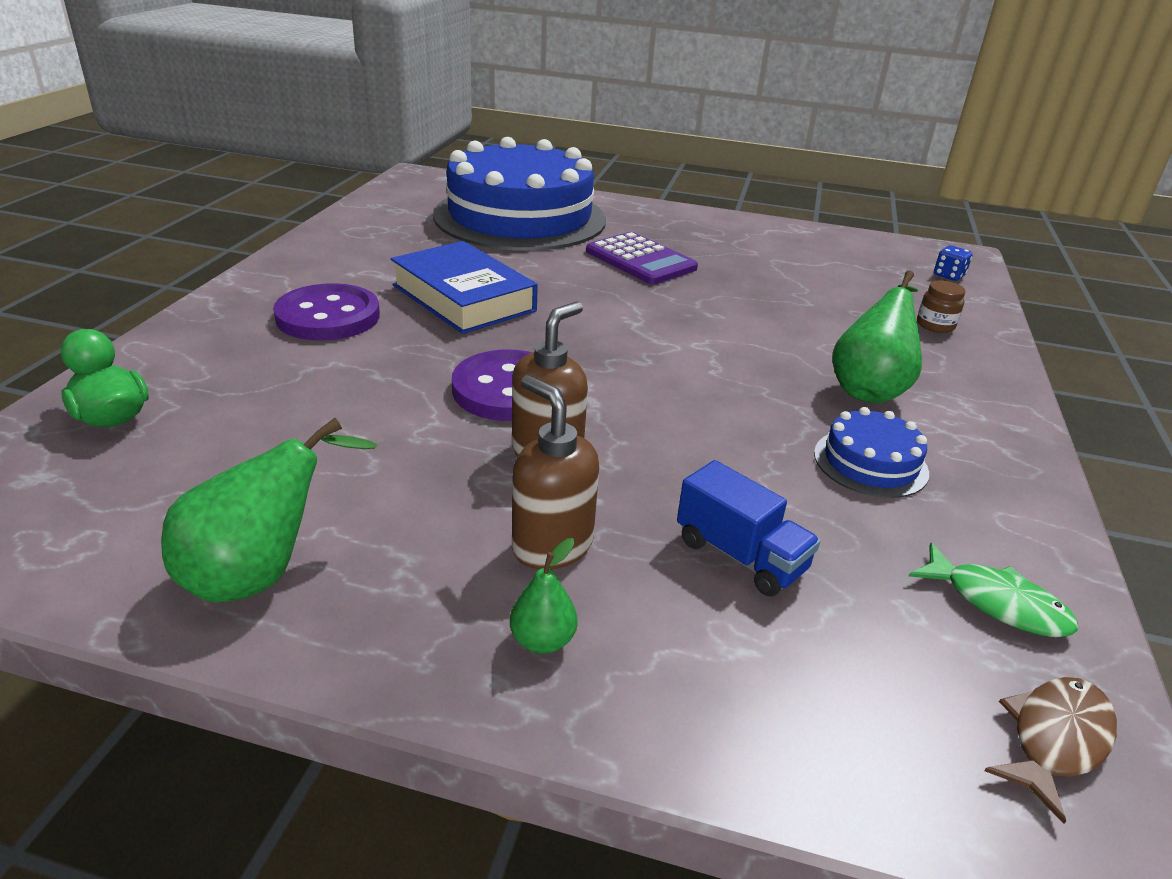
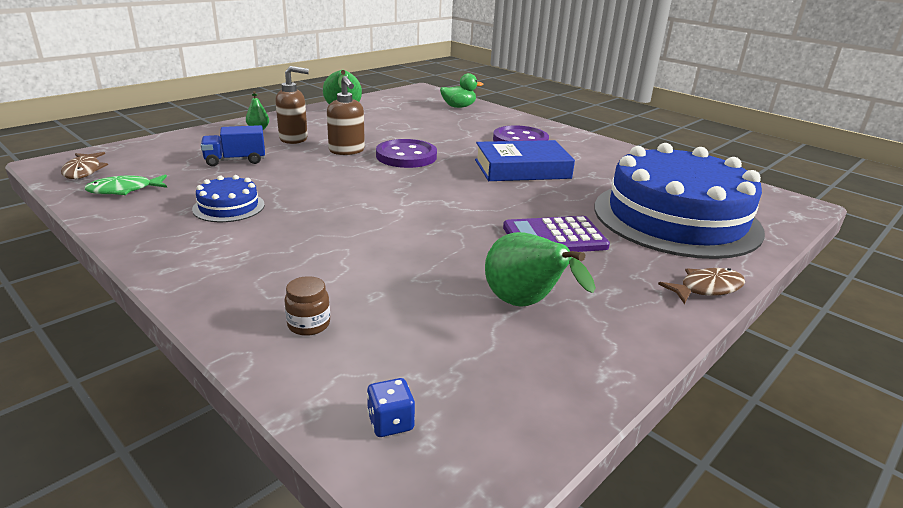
camera: 120 degrees right, 5 degrees down
green pear [832,271,922,403] -> green pear moved to [485,232,596,307]
none -> brown fish [658,268,745,304]

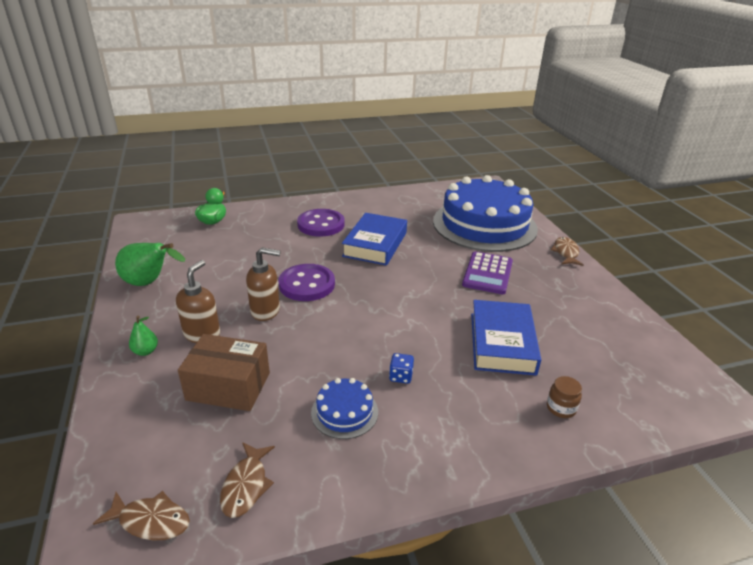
camera: 60 degrees left, 5 degrees up
green fish [84,174,167,195] -> brown fish [220,442,275,518]
blue truck [201,125,265,166] -> brown box [178,334,270,411]
blue dice [367,378,415,437] -> blue dice moved to [389,353,414,384]
green pear [485,232,596,307] -> none
none -> blue book [471,300,541,376]

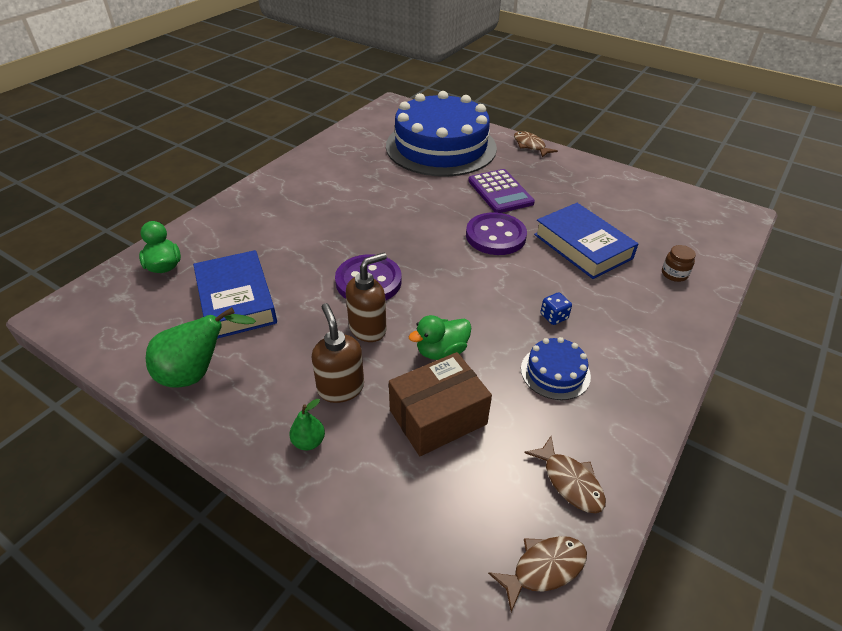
camera: 40 degrees left, 10 degrees up
purple button [297,209,344,236] -> purple button moved to [466,212,527,255]
blue book [342,213,407,266] -> blue book moved to [193,250,277,339]
none -> green duck [408,315,471,360]

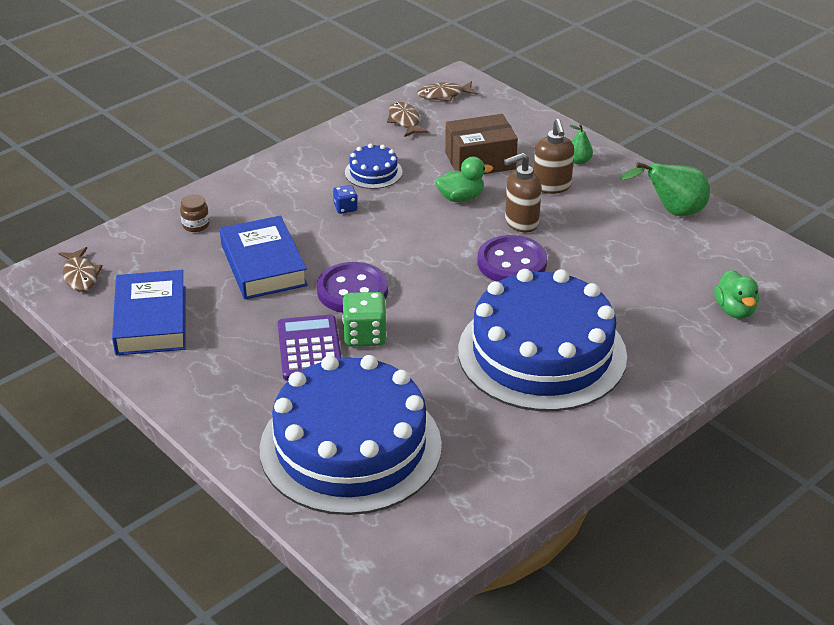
camera: 165 degrees left, 5 degrees down
blue book [193,250,277,339] -> blue book moved to [112,270,186,355]
brown fish [514,131,558,158] -> brown fish moved to [59,247,102,292]
none -> green dice [342,292,387,347]
none -> blue cake [458,269,627,411]

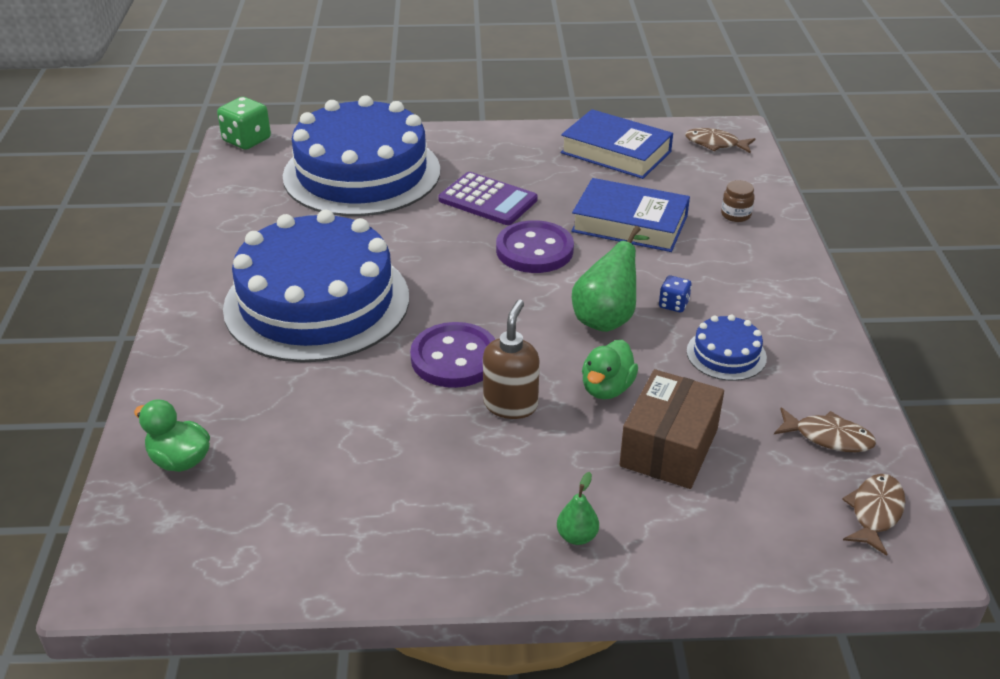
camera: 130 degrees right, 0 degrees up
green dice [342,292,387,347] -> green dice moved to [217,97,271,150]
brown soap dispenser [533,119,574,194] -> none
green pear [620,162,710,216] -> green pear moved to [572,226,649,332]

